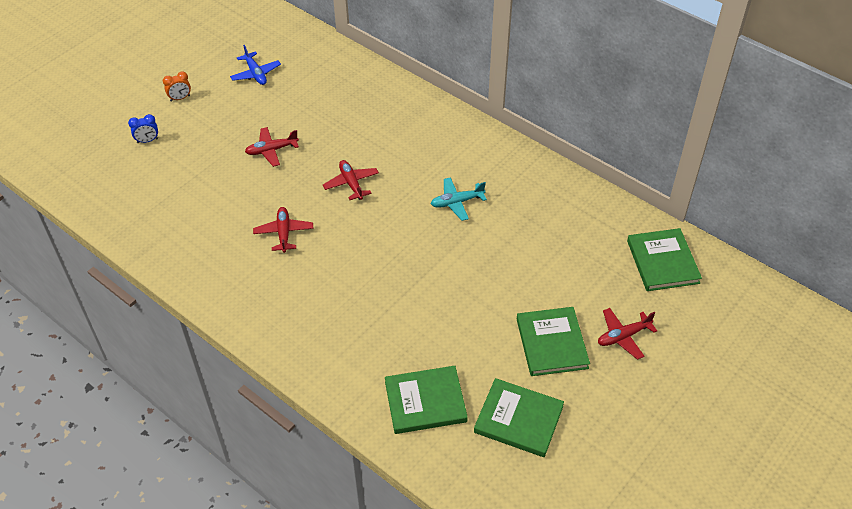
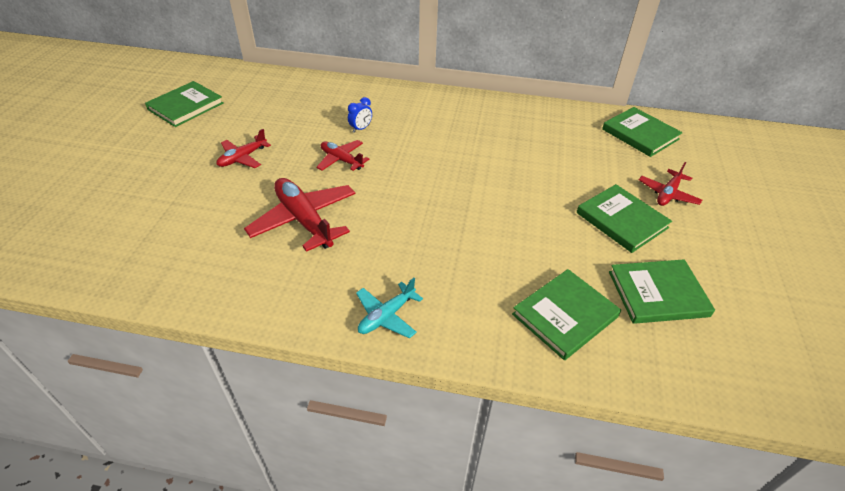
camera: 30 degrees left, 5 degrees down
blue clock [128,114,158,143] -> blue clock moved to [348,97,372,133]
orange clock [163,71,191,102] -> none
blue plane [230,45,281,85] -> green book [145,81,223,127]
red plane [253,207,313,253] -> red plane [244,178,355,252], size x1.73
turquoise plane [431,177,487,221] -> turquoise plane moved to [356,278,423,338]

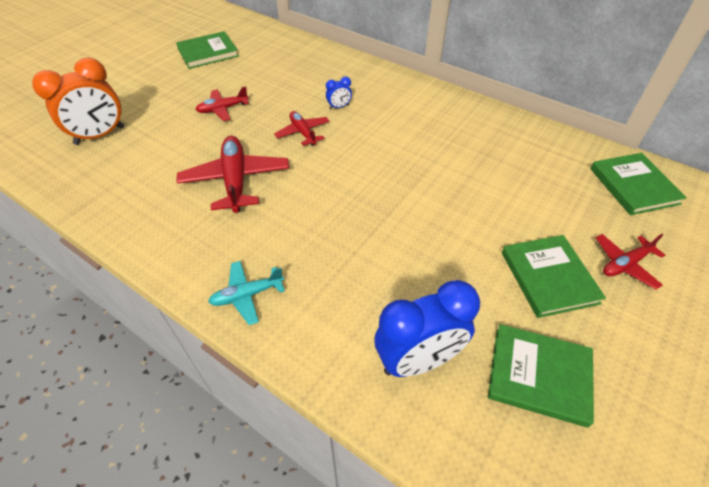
camera: 25 degrees right, 5 degrees up
green book [512,269,621,360] -> blue clock [374,280,480,377]
none -> orange clock [32,58,124,145]

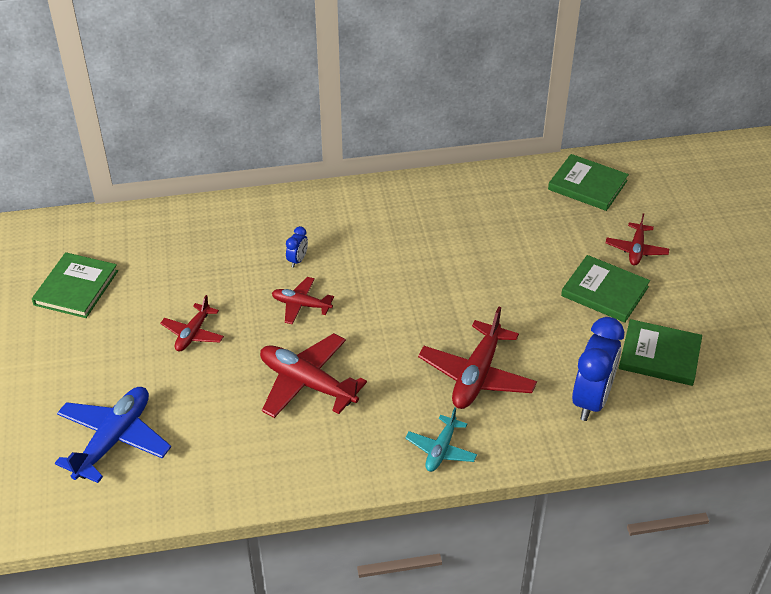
camera: 45 degrees left, 5 degrees down
orange clock [32,58,124,145] -> blue plane [55,387,171,483]
green book [488,324,594,428] -> green book turned 45 degrees clockwise [619,319,702,386]
none -> red plane [418,307,537,409]

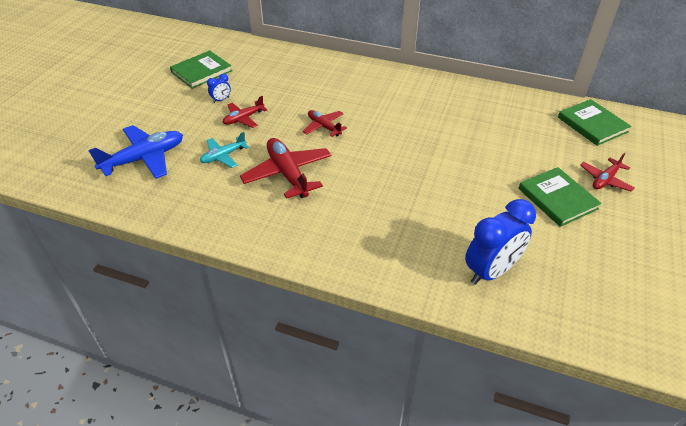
camera: 30 degrees right, 0 degrees up
blue clock [286,226,308,268] -> blue clock moved to [207,74,231,103]
turquoise plane [405,407,477,472] -> turquoise plane moved to [200,132,249,168]
red plane [418,307,537,409] -> none
green book [619,319,702,386] -> none

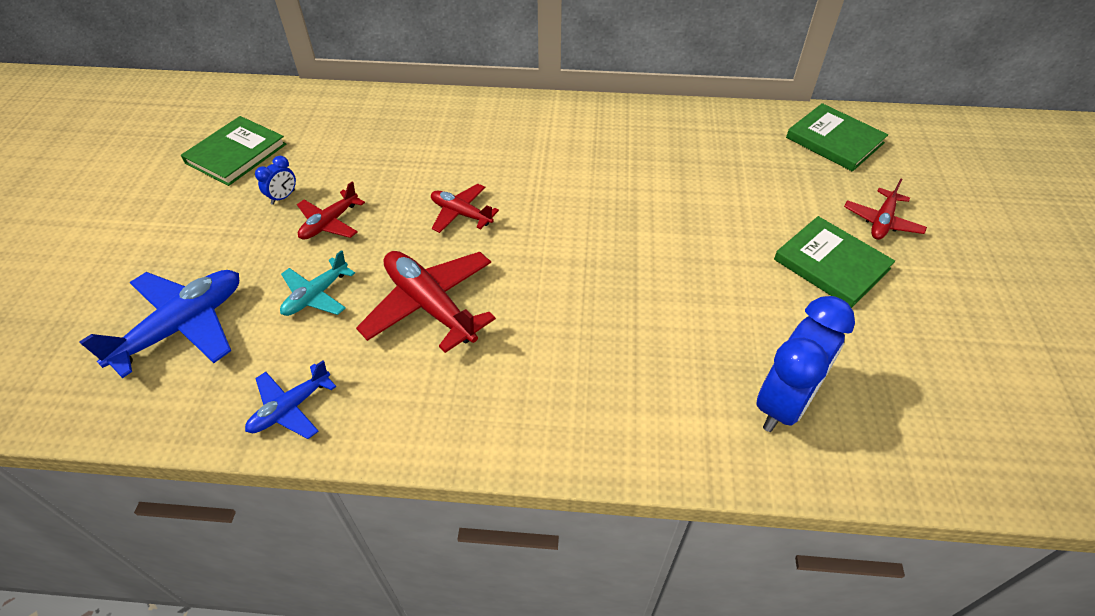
camera: 15 degrees left, 5 degrees up
none -> blue plane [245,361,337,439]

